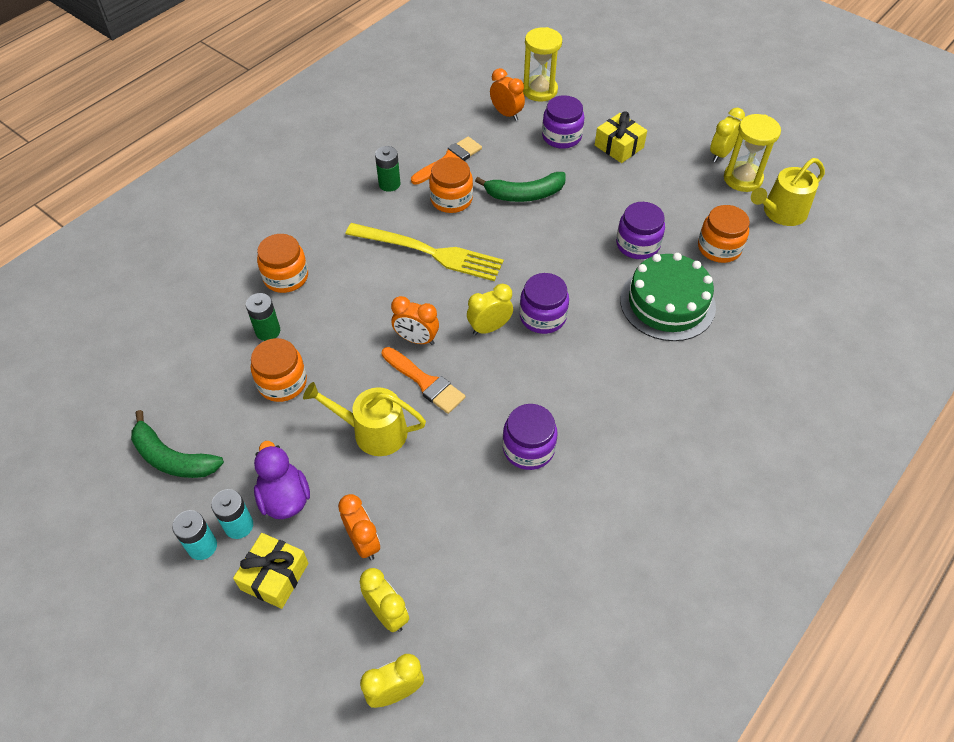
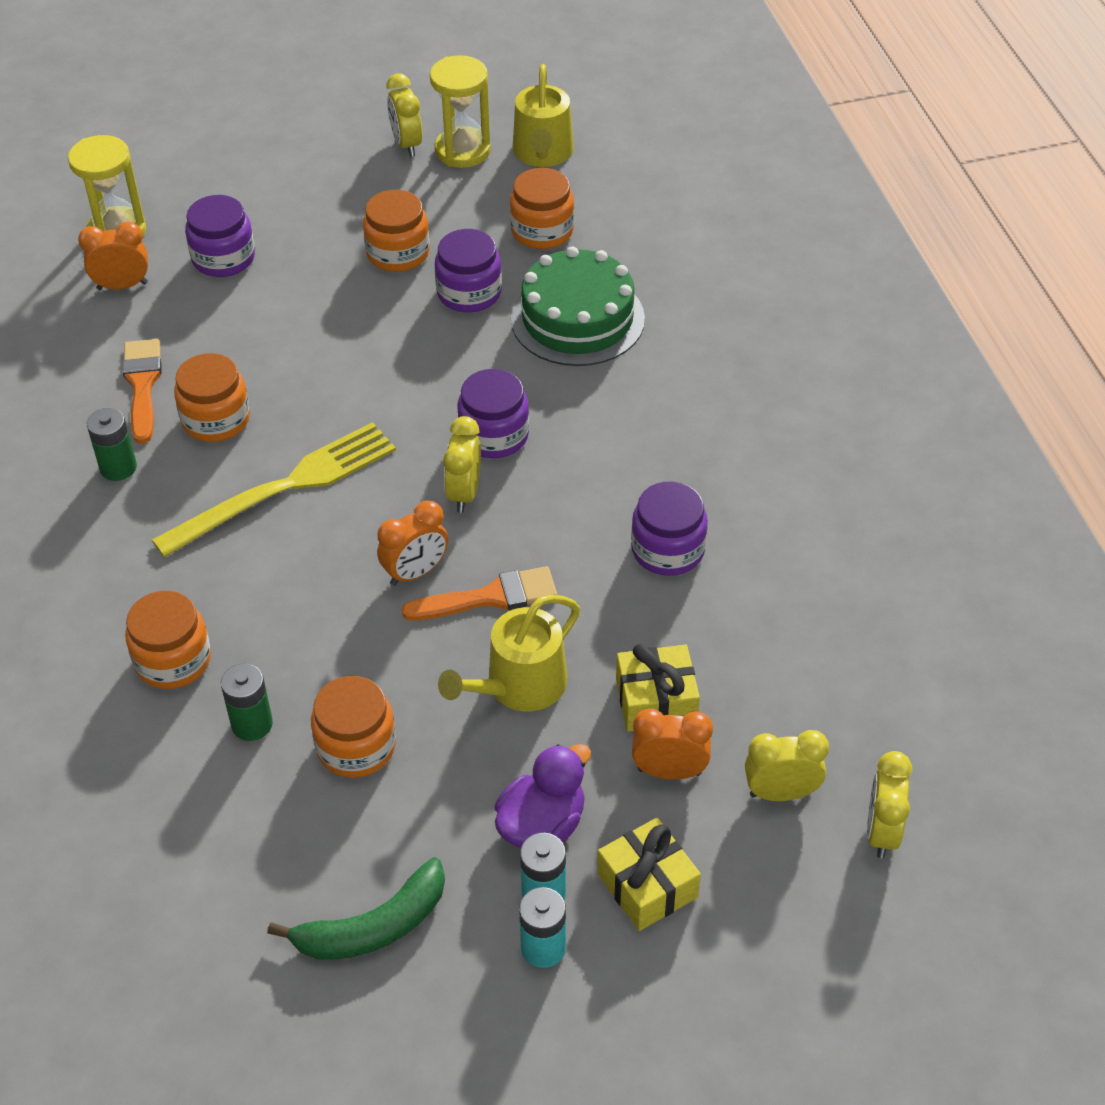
camera: 55 degrees left, 5 degrees down
purple duck [254,441,310,519] -> purple duck turned 120 degrees clockwise [495,744,591,848]
green banana [475,172,566,202] -> none
yellow gift [595,111,647,163] -> yellow gift moved to [616,644,700,732]
none -> orange jar [363,190,430,272]

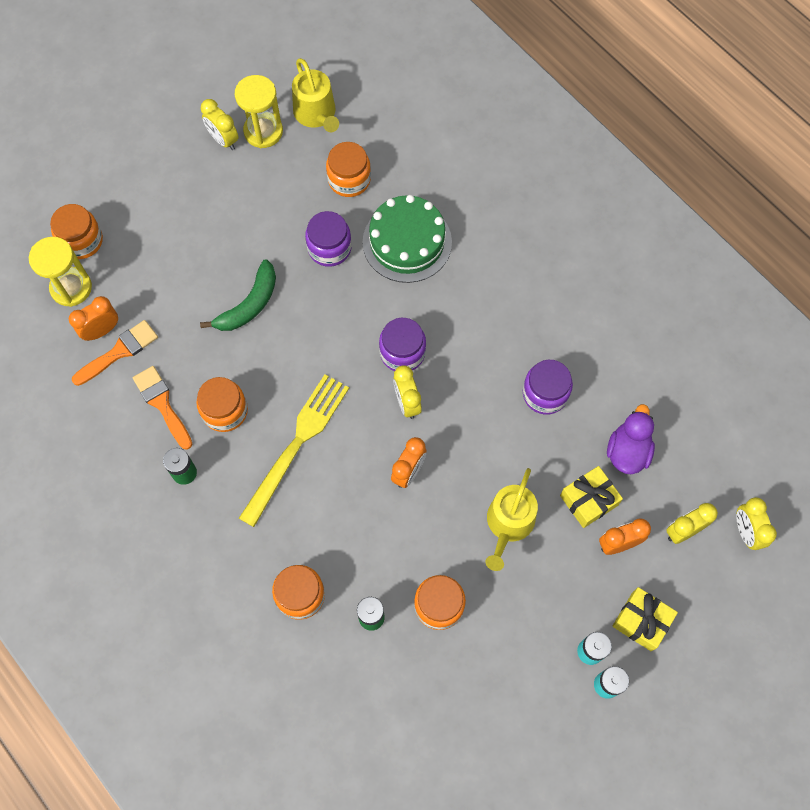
camera: 25 degrees left, 20 degrees up
purple jar [185,195,255,277] -> none
green banana [267,857,445,960] -> green banana moved to [200,259,276,331]
orange jar [363,190,430,272] -> orange jar moved to [50,204,103,259]
orange brush [402,566,558,620] -> orange brush moved to [72,320,158,386]
purple duck [495,744,591,848] -> purple duck moved to [607,404,655,474]

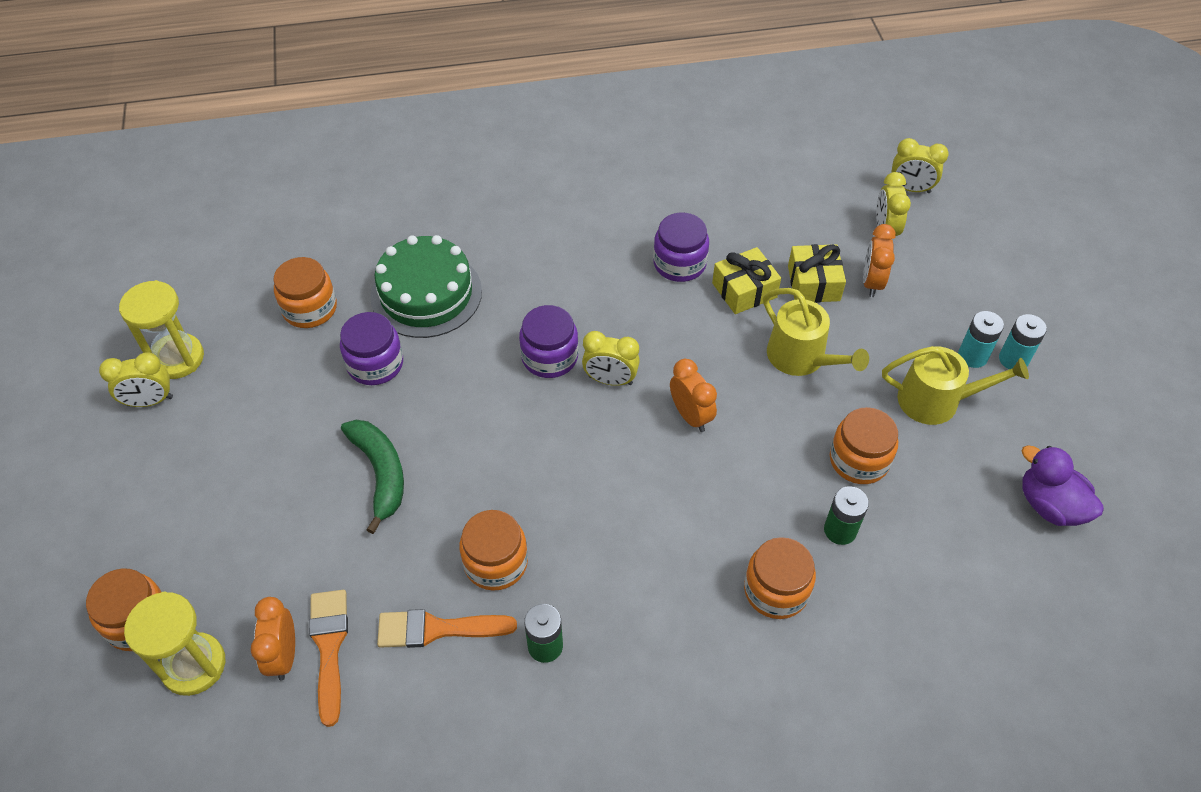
camera: 60 degrees left, 15 degrees down
yellow fork [239,374,349,527] -> none
yellow watering can [292,58,339,132] -> yellow watering can moved to [882,346,1029,425]
purple duck [607,404,655,474] -> purple duck moved to [1022,445,1104,526]
yellow gift [612,587,678,651] -> yellow gift moved to [712,247,781,314]

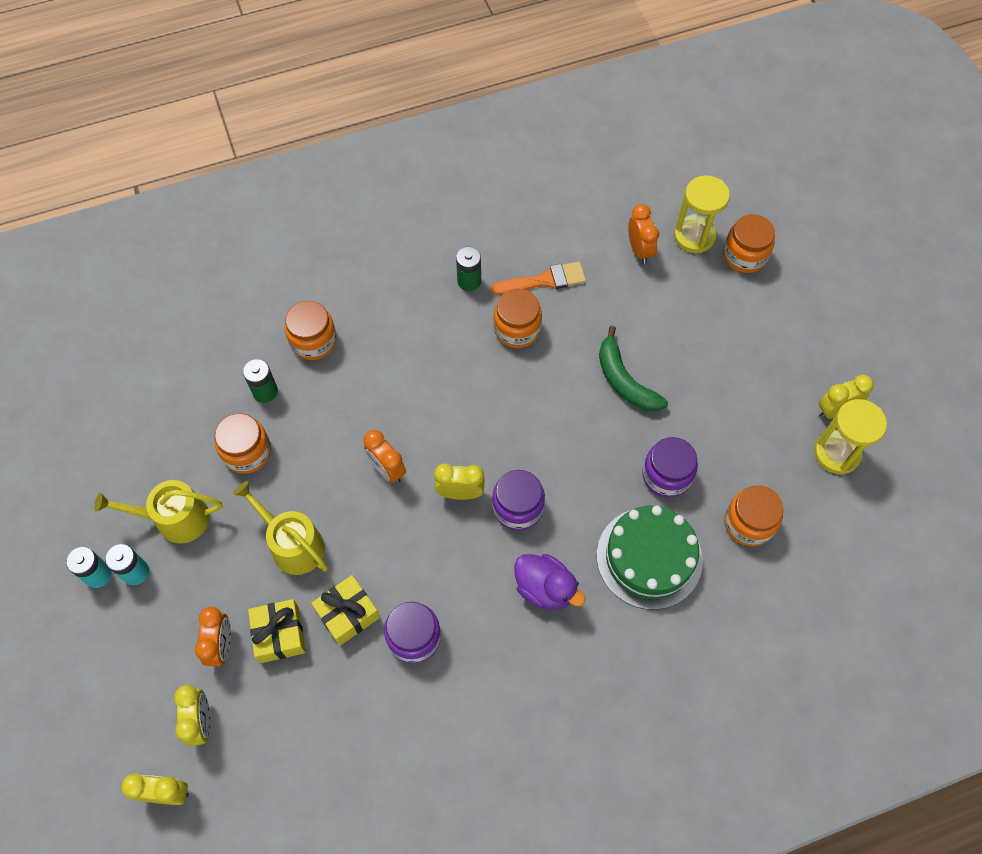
camera: 170 degrees right, 10 degrees up
orange brush [309,590,348,727] -> none
purple duck [1022,445,1104,526] -> purple duck moved to [514,554,585,610]

